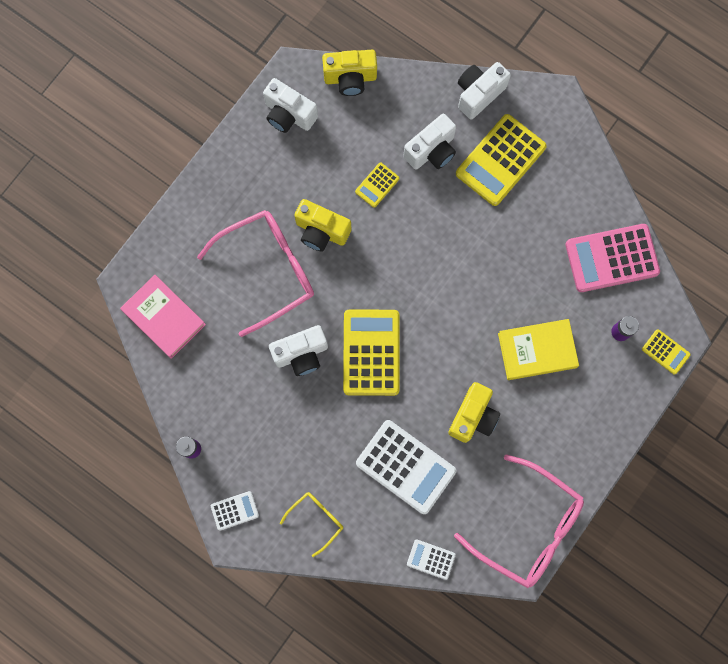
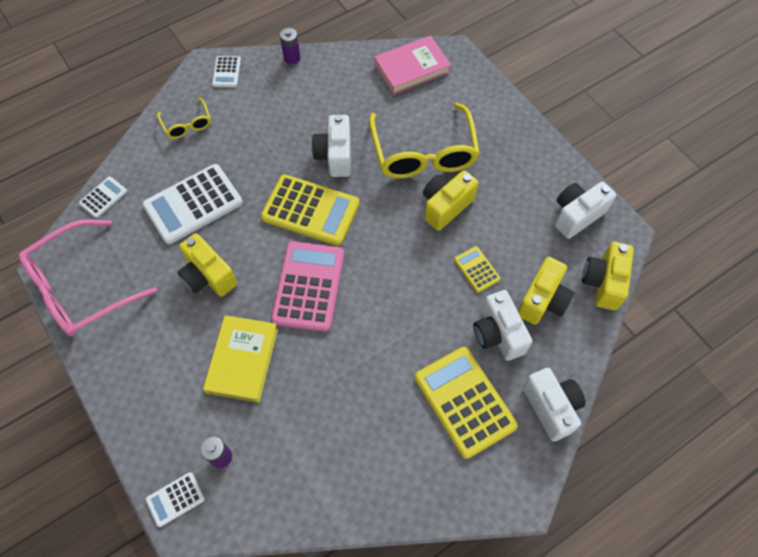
camera: 110 degrees right, 15 degrees down
pink glasses [197,210,314,337] -> yellow glasses [369,103,480,179]
pink calculator [565,224,660,292] -> pink calculator moved to [271,241,344,332]
yellow calculator [642,329,691,374] -> white calculator [146,472,205,527]
none -> yellow camera [518,257,574,325]

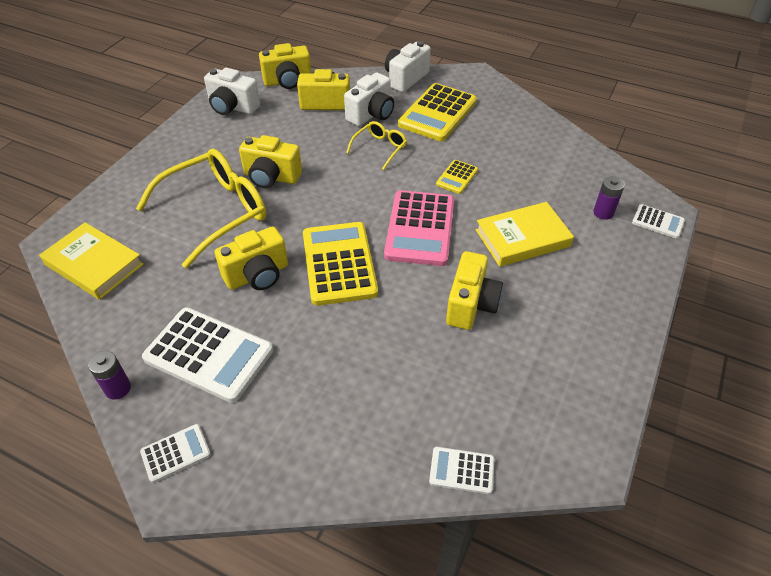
camera: 120 degrees left, 15 degrees down
pink glasses [19,219,157,337] -> none
white calculator [142,164,243,244] -> white calculator moved to [142,307,273,403]
yellow glasses [157,98,211,139] -> yellow glasses moved to [346,121,407,170]
pink calculator [271,241,344,332] -> pink calculator turned 60 degrees counterclockwise [384,190,454,266]
white camera [312,115,351,177] -> yellow camera [215,226,288,290]
pink book [374,36,451,95] -> yellow book [39,222,144,300]
yellow calculator [454,246,500,293] -> yellow calculator moved to [436,160,478,194]

